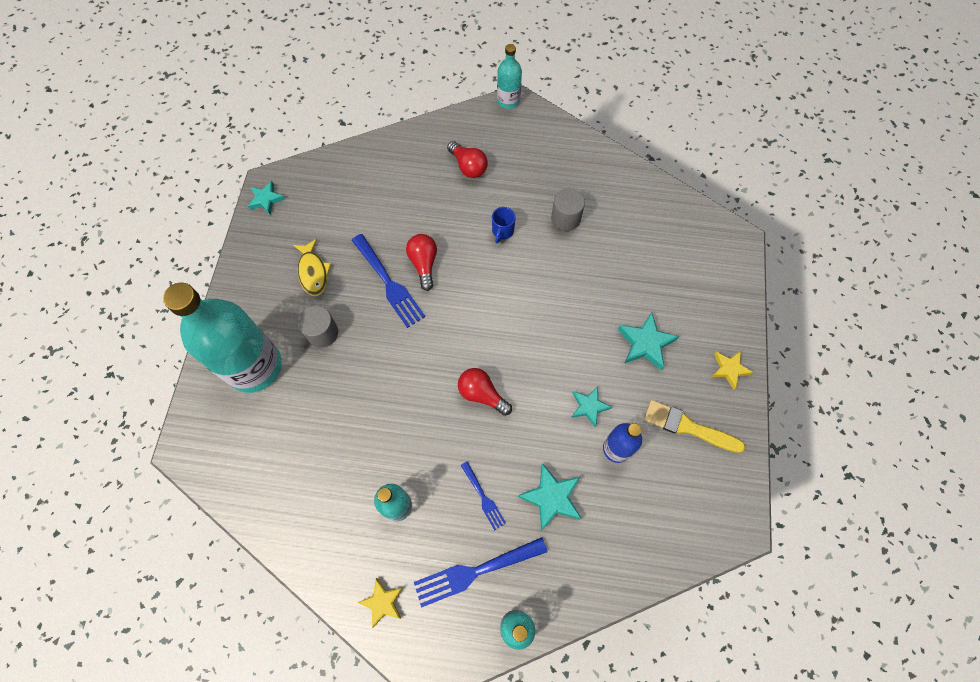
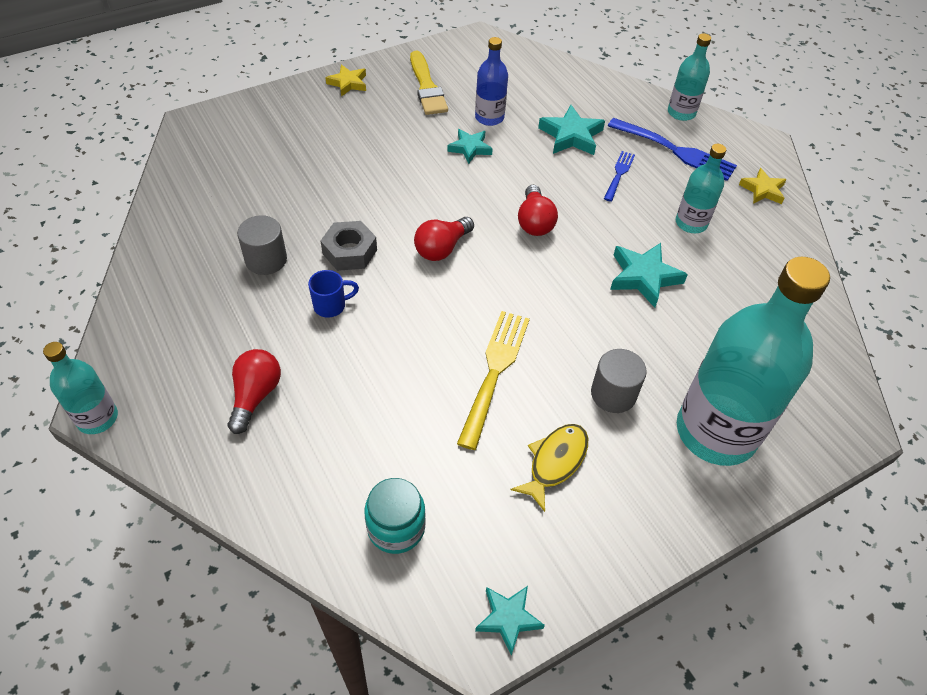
camera: 130 degrees left, 15 degrees down
blue fork [352,234,425,328] -> yellow fork [457,311,530,450]
red light bulb [406,234,437,291] -> red light bulb moved to [414,217,474,261]
turquoise star [618,312,679,371] -> turquoise star moved to [610,243,688,308]
none -> grey nut [321,221,377,271]
none -> turquoise jar [365,478,426,554]

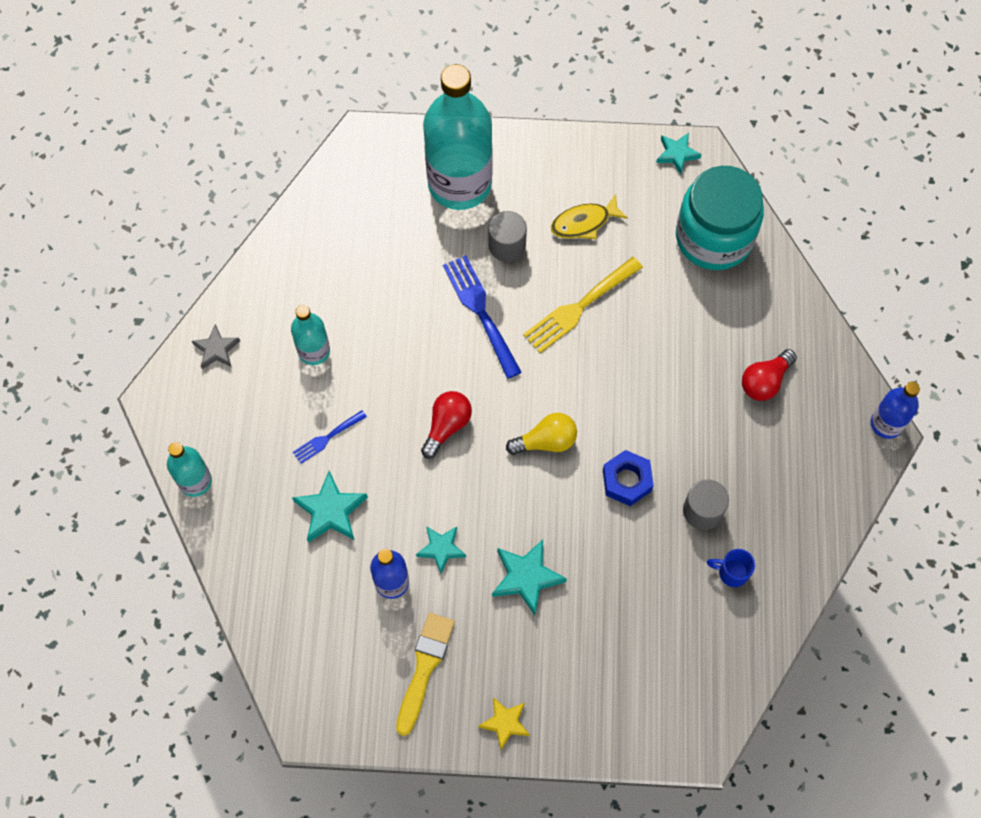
camera: 145 degrees left, 15 degrees up
turquoise bottle [43,342,118,434] -> blue bottle [871,382,920,439]
blue mug [308,270,359,318] -> blue mug moved to [707,549,755,587]
grey nut [321,221,377,271] -> blue nut [603,450,654,506]
turquoise jar [365,478,426,554] -> turquoise jar [676,166,764,270], size x1.89
red light bulb [414,217,474,261] -> yellow light bulb [506,413,577,455]
blue fork [608,118,737,181] -> blue fork moved to [443,255,522,379]
turquoise star [610,243,688,308] -> turquoise star moved to [492,540,567,615]
yellow star [739,168,787,204] -> grey star [192,324,240,369]

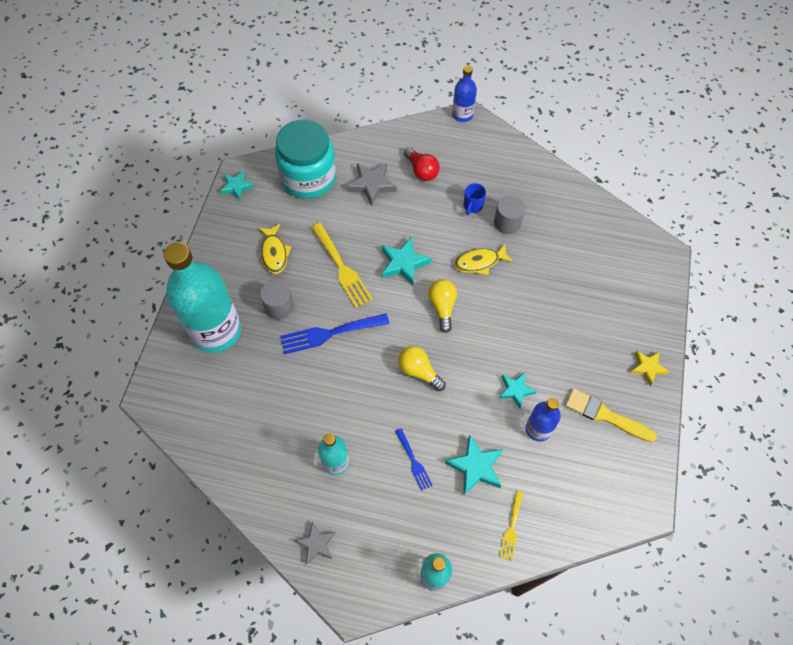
camera: 80 degrees left, 5 degrees down
red light bulb [421,391,472,459] -> yellow light bulb [398,346,446,391]
turquoise star [492,540,567,615] -> turquoise star moved to [382,237,432,285]
blue nut [603,450,654,506] -> yellow fish [454,243,514,275]
blue mug [707,549,755,587] -> blue mug moved to [464,183,486,215]
none -> grey star [347,163,396,206]
none -> yellow fork [500,491,523,561]

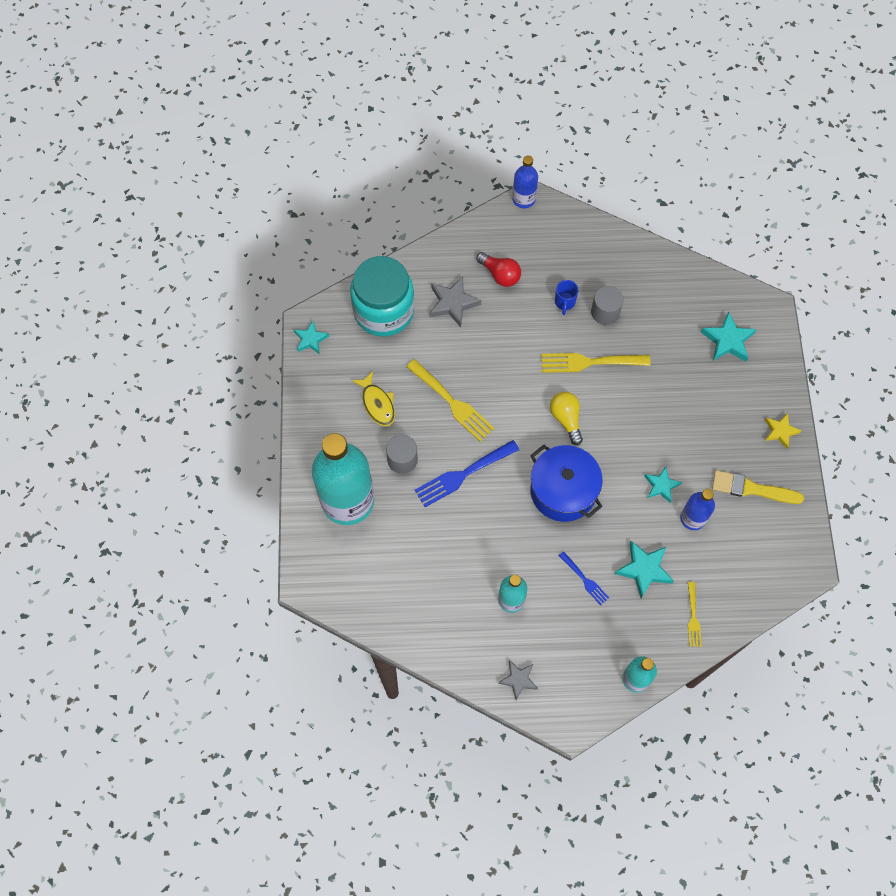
camera: 15 degrees left, 5 degrees up
turquoise star [382,237,432,285] -> turquoise star moved to [701,311,757,362]
yellow light bulb [398,346,446,391] -> blue pot [530,445,603,522]
yellow fish [454,243,514,275] -> yellow fork [541,353,651,373]

